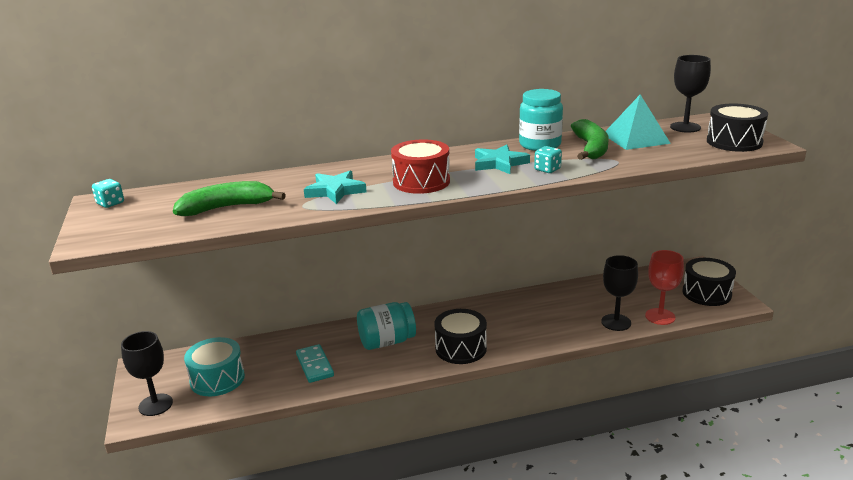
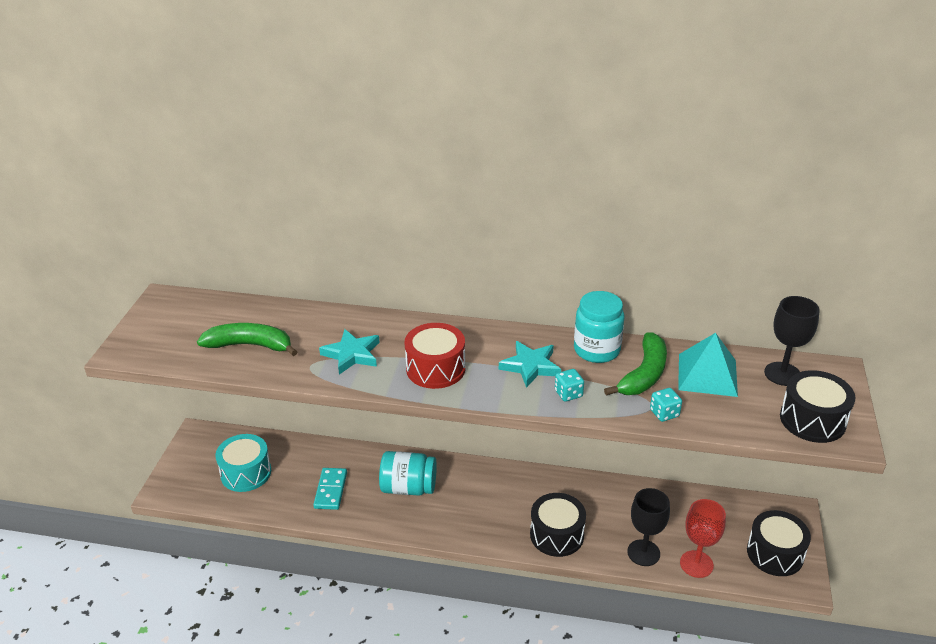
camera: 25 degrees right, 10 degrees up
turquoise dice [92,179,124,208] -> turquoise dice moved to [650,388,682,422]
black goblet [121,331,173,416] -> none
black drum [434,309,487,364] -> black drum moved to [530,493,586,557]

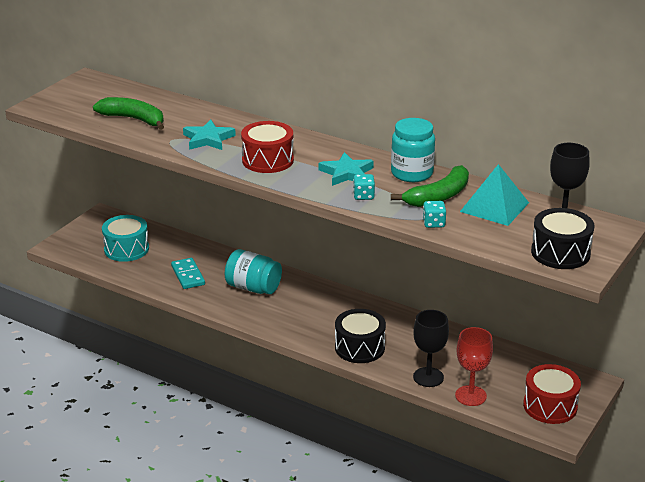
camera: 20 degrees right, 5 degrees down
turquoise domino [313,468,347,510] -> turquoise domino turned 45 degrees counterclockwise [171,258,205,289]
black drum [747,510,811,576] -> red drum [523,364,581,424]

